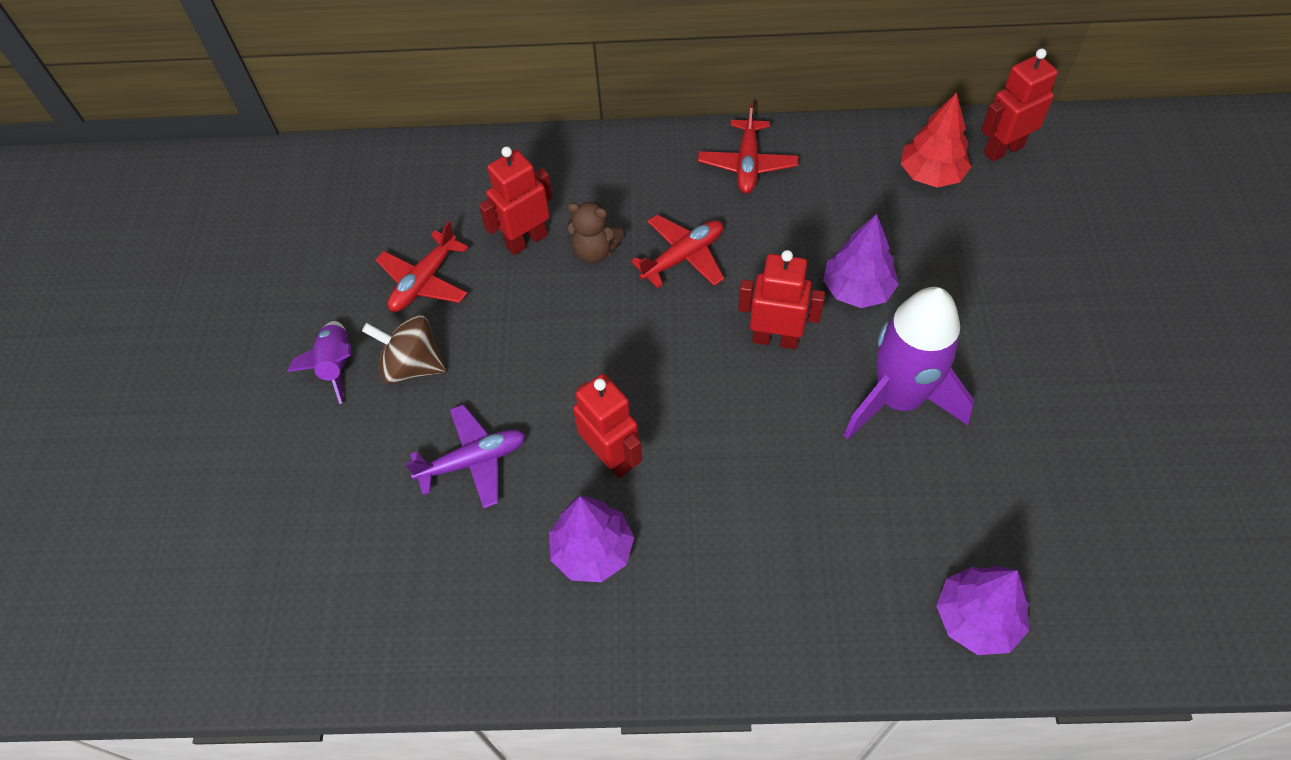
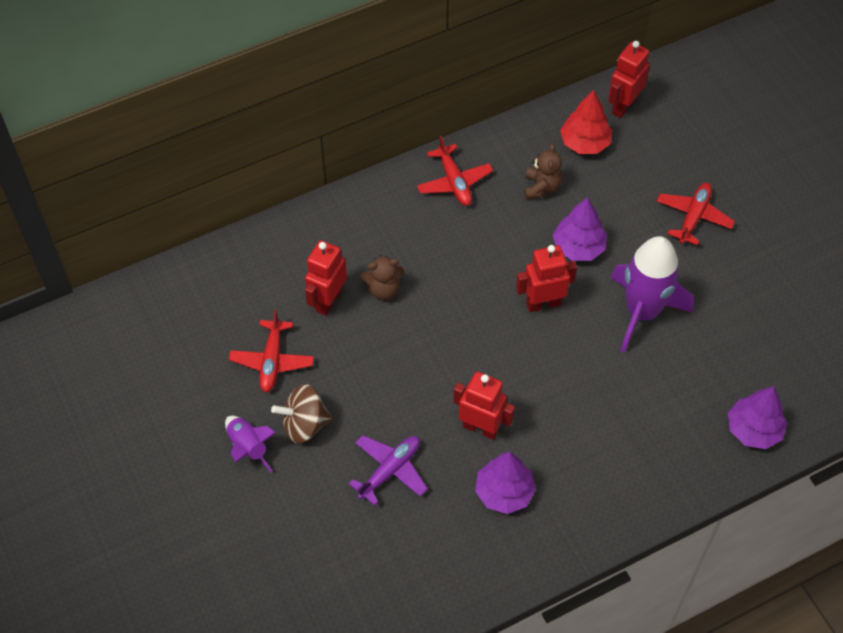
camera: 30 degrees left, 0 degrees up
red plane [631,214,724,288] -> red plane moved to [657,183,735,246]
none -> brown teddy bear [524,143,562,199]

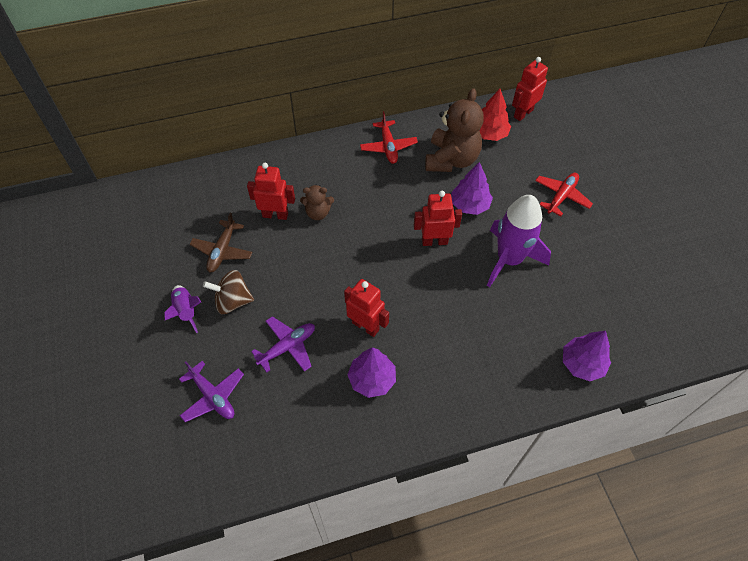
camera: 10 degrees right, 0 degrees up
red plane [229,309,314,392] -> brown plane [190,213,253,272]
red robot [305,240,347,316] -> red robot turned 60 degrees clockwise [247,163,295,220]
brown teddy bear [524,143,562,199] -> brown teddy bear [425,88,484,172], size x1.90
none -> purple plane [179,361,244,422]

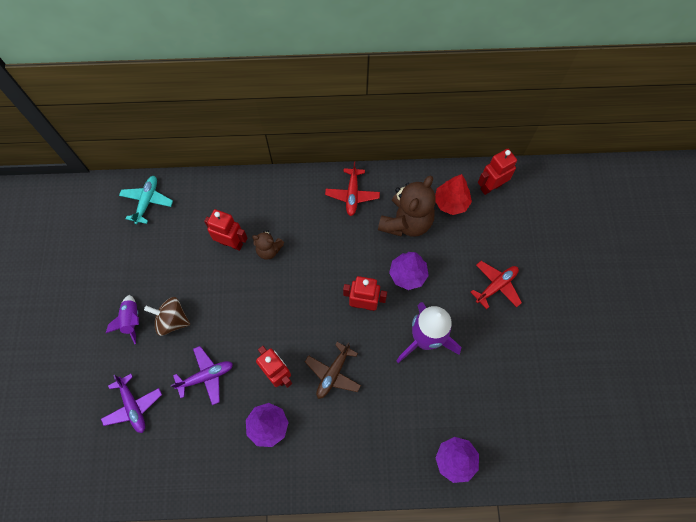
camera: 15 degrees right, 10 degrees up
brown plane [190,213,253,272] -> brown plane moved to [305,342,361,399]
none -> turquoise plane [119,176,173,224]

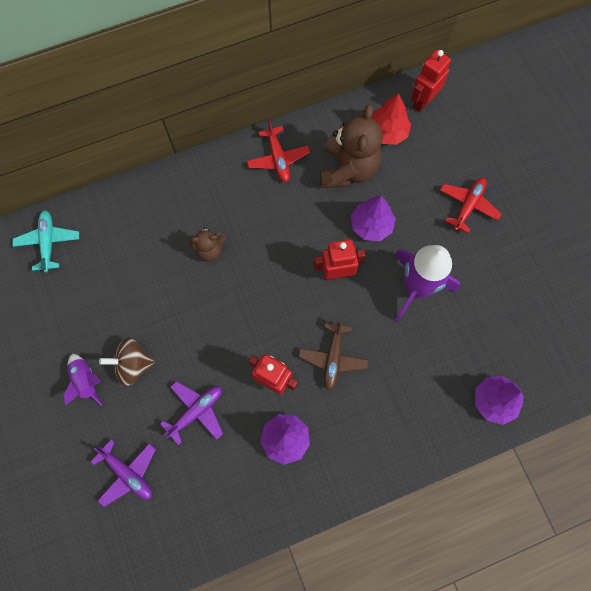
camera: 20 degrees left, 5 degrees up
red robot [204,209,247,251] -> none

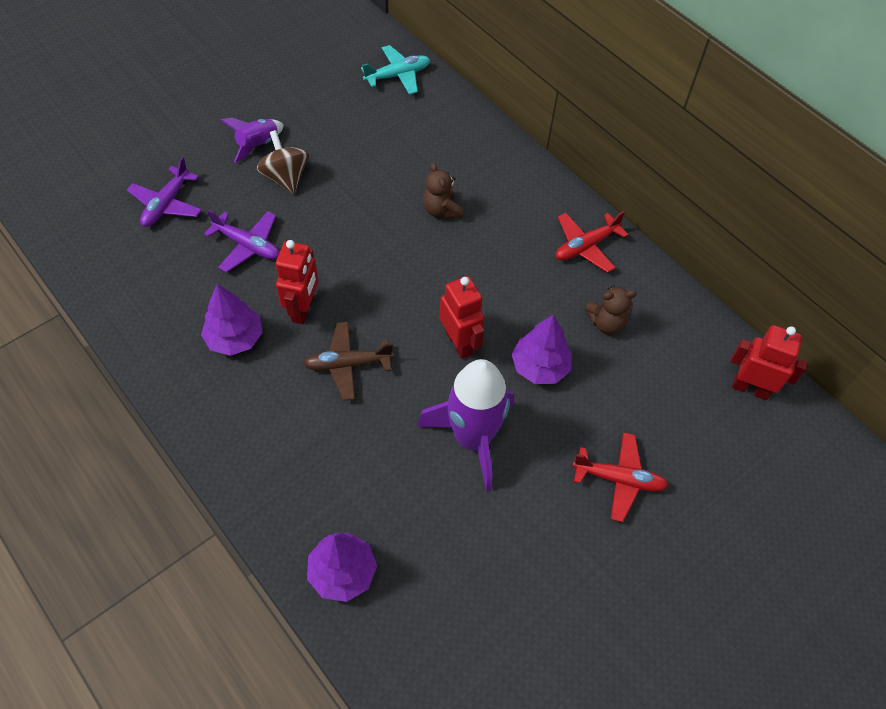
camera: 70 degrees right, 15 degrees down
brown teddy bear [320,104,382,188] -> brown teddy bear [585,285,636,334], size x0.53
red tree [372,93,411,145] -> none

